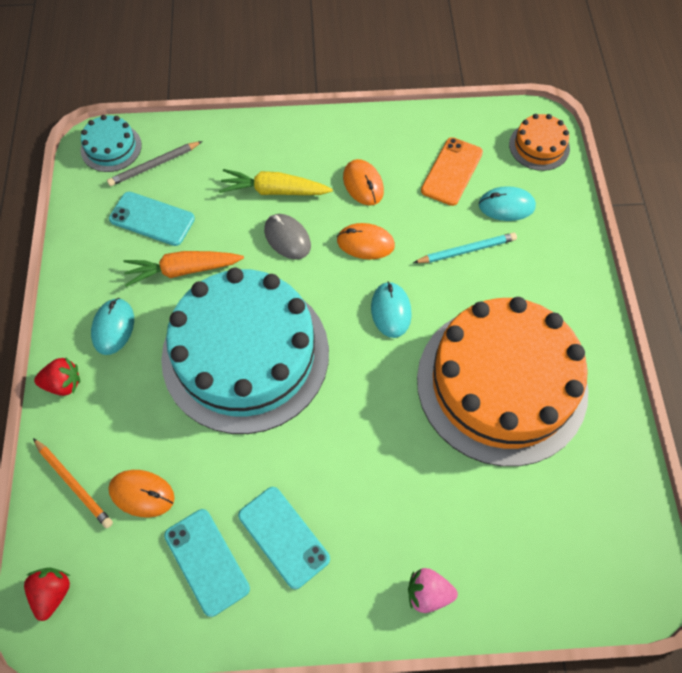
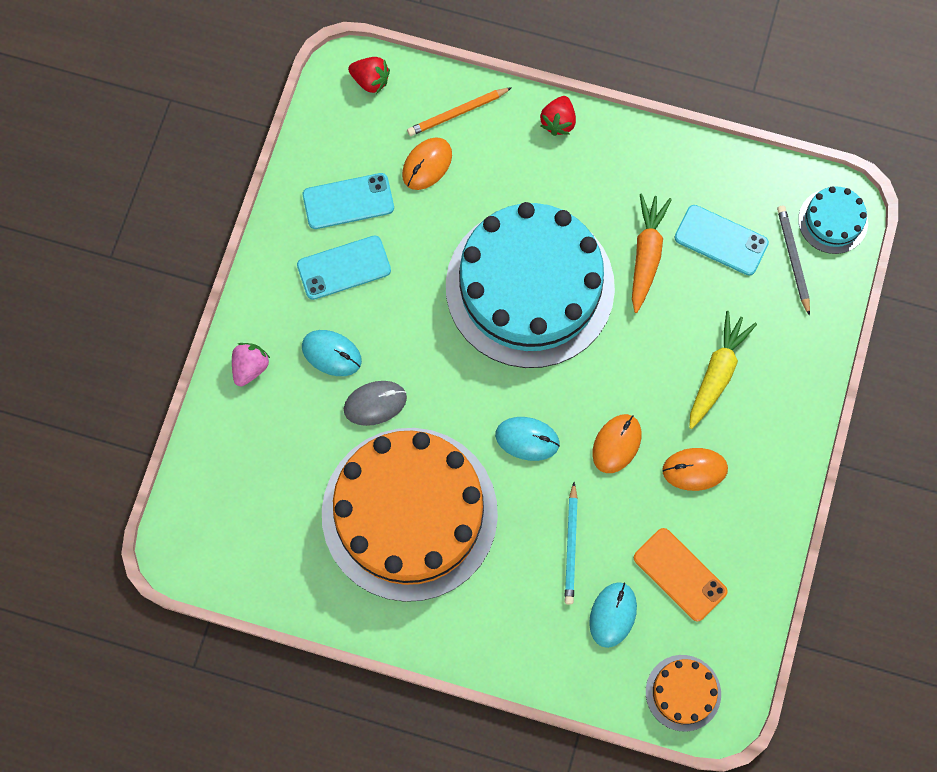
camera: 110 degrees right, 10 degrees up
turquoise mouse [91,298,134,355] -> turquoise mouse moved to [302,330,362,376]
turquoise phone [109,192,195,246] -> turquoise phone turned 75 degrees clockwise [675,205,769,276]
grey mouse [264,214,311,259] -> grey mouse moved to [344,381,407,426]

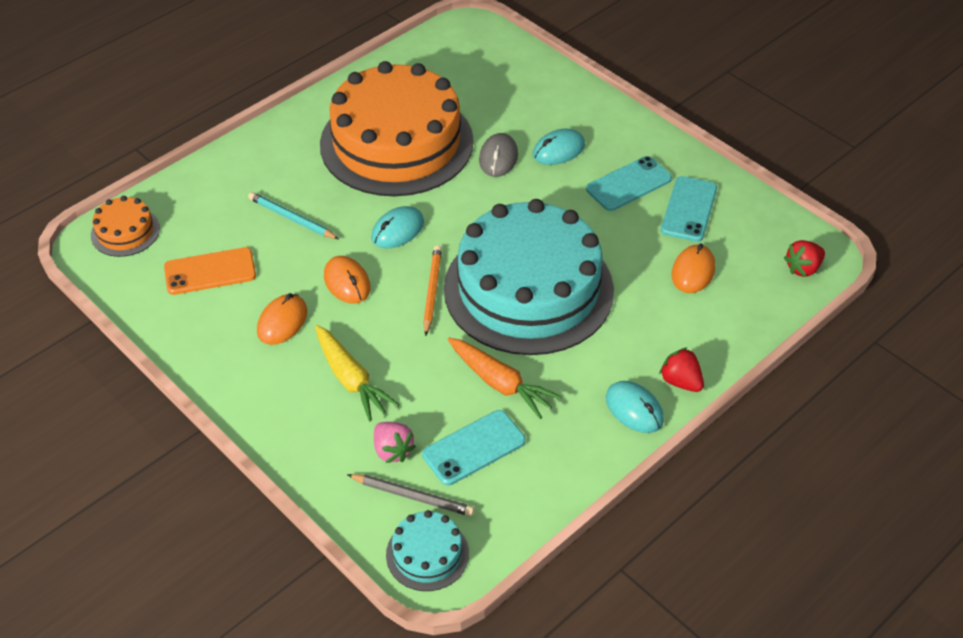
camera: 120 degrees right, 25 degrees down
pink strawberry [232,343,270,386] -> pink strawberry moved to [374,422,416,463]
turquoise phone [297,236,391,300] -> turquoise phone turned 45 degrees clockwise [586,156,672,211]
orange mouse [402,137,452,190] -> orange mouse turned 45 degrees clockwise [672,243,715,293]
orange pencil [407,87,512,136] -> orange pencil moved to [423,245,442,336]
turquoise mouse [589,582,637,648] -> turquoise mouse moved to [606,381,664,433]

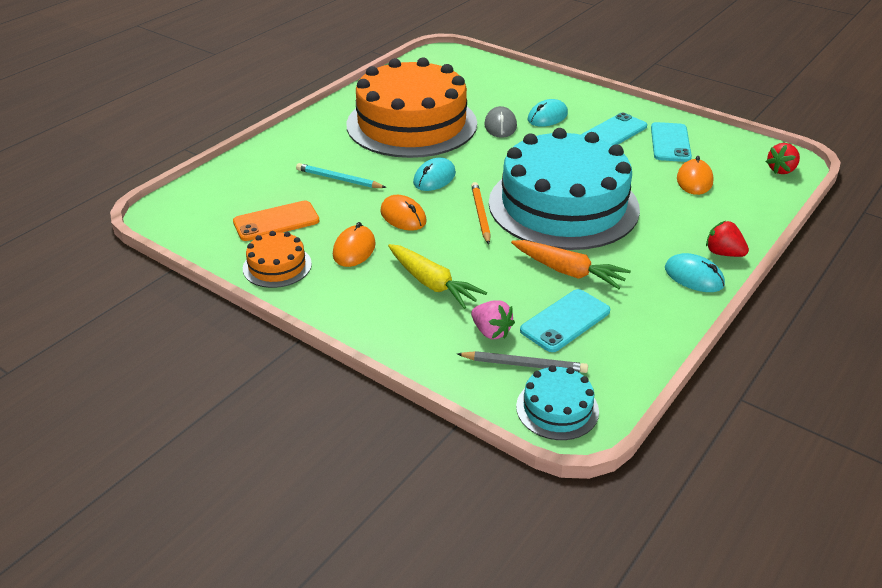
camera: 10 degrees left, 10 degrees down
orange cake [91,196,160,257] -> orange cake moved to [243,231,312,288]

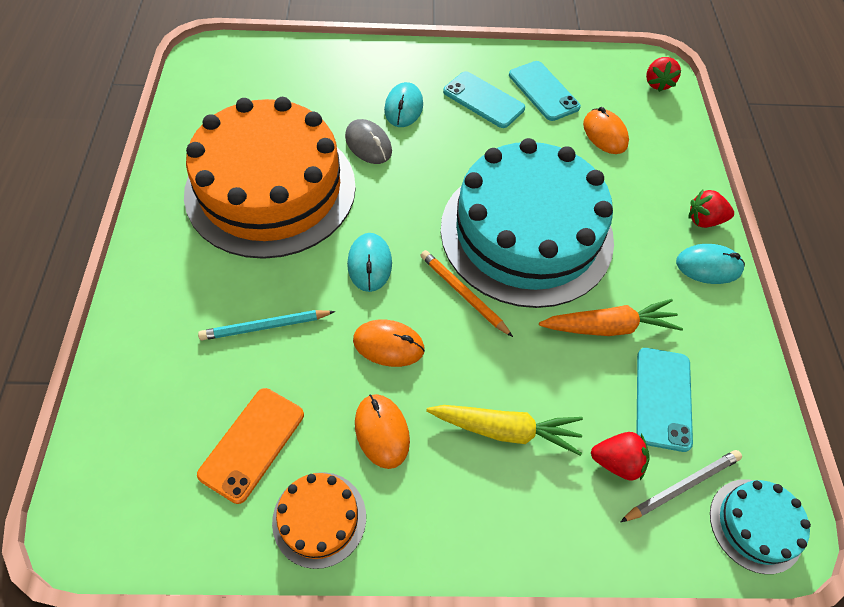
camera: 40 degrees left, 20 degrees up
pink strawberry [471,300,515,339] -> red strawberry [591,432,650,481]
turquoise phone [581,112,647,145] -> turquoise phone turned 60 degrees counterclockwise [443,71,525,128]

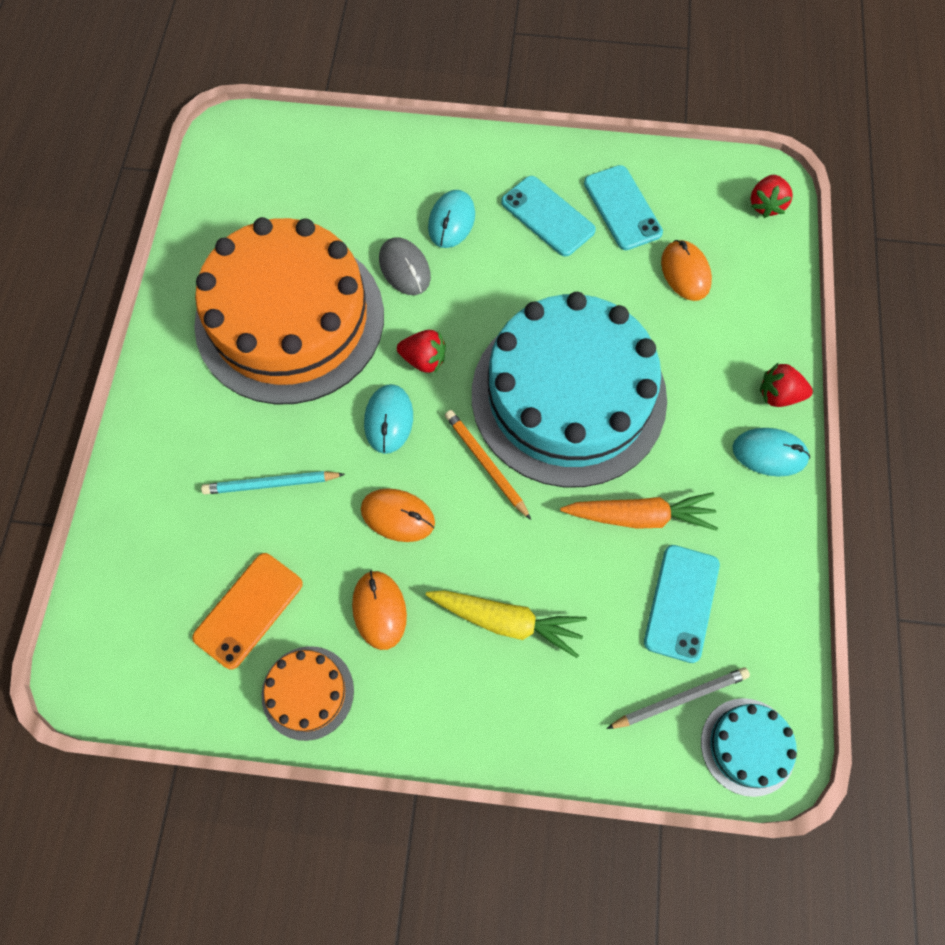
camera: 10 degrees right, 10 degrees up
red strawberry [591,432,650,481] -> red strawberry moved to [397,330,446,374]

